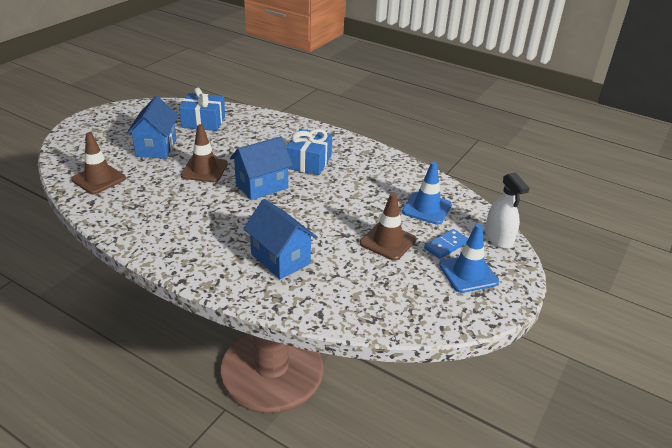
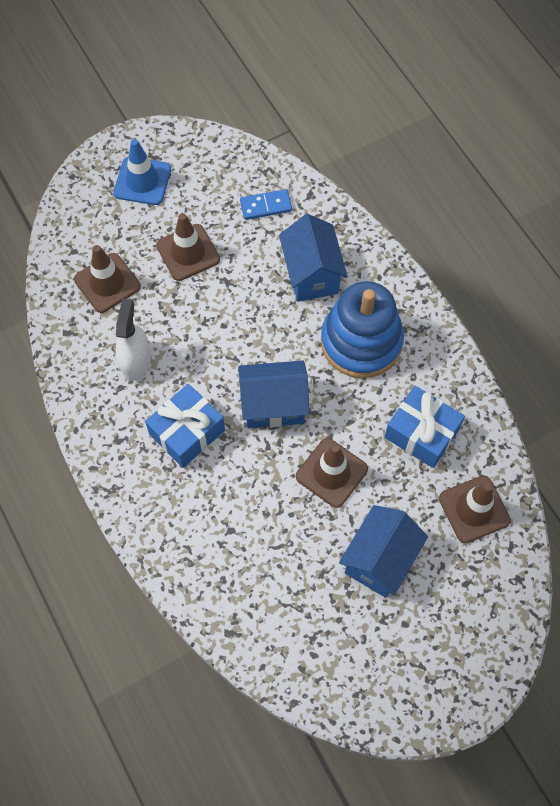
camera: 150 degrees left, 30 degrees up
blue gift [179,87,225,131] -> blue gift moved to [385,386,465,468]
blue traffic cone [402,162,452,225] -> brown traffic cone [74,245,141,313]
blue domino [424,229,468,259] -> blue domino moved to [240,189,292,220]
white spray bottle [485,173,529,249] -> white spray bottle moved to [116,299,151,381]
none -> blue stacking toy [321,281,404,378]

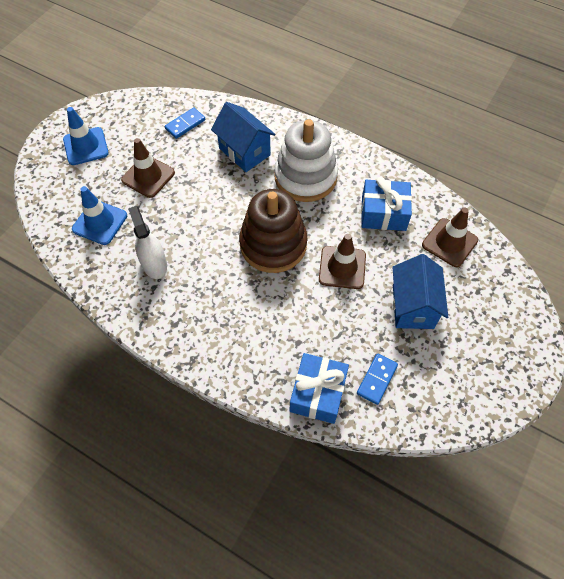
camera: 30 degrees left, 5 degrees down
brown traffic cone [74,245,141,313] -> blue traffic cone [72,186,127,245]
blue gift [145,384,225,468] -> blue gift moved to [290,353,349,424]
blue house [239,361,310,428] -> brown stacking toy [239,189,307,273]
blue stacking toy [321,281,404,378] -> white stacking toy [274,119,338,202]
none -> blue domino [357,354,398,405]

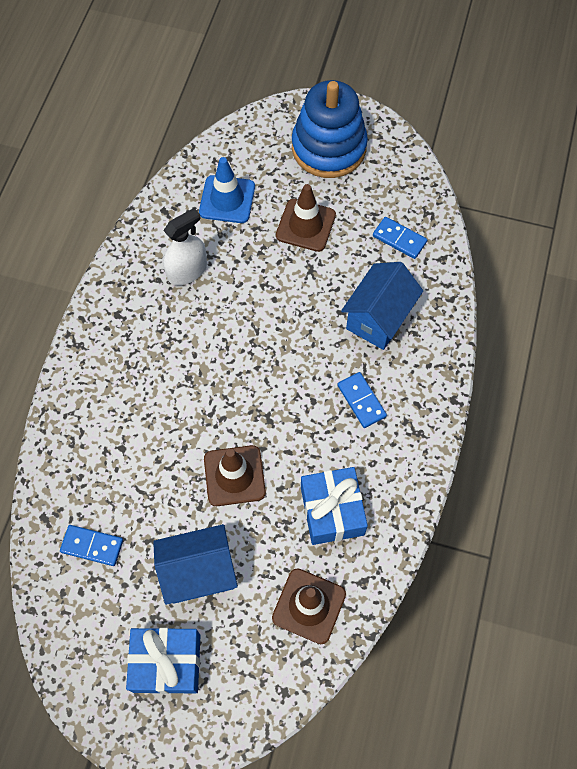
camera: 75 degrees right, 5 degrees up
blue traffic cone [63,107,109,165] -> blue stacking toy [292,80,368,178]
brown stacking toy [239,189,307,273] -> none
white stacking toy [274,119,338,202] -> blue domino [338,372,387,428]
blue gift [290,353,349,424] -> blue gift moved to [126,628,200,694]

